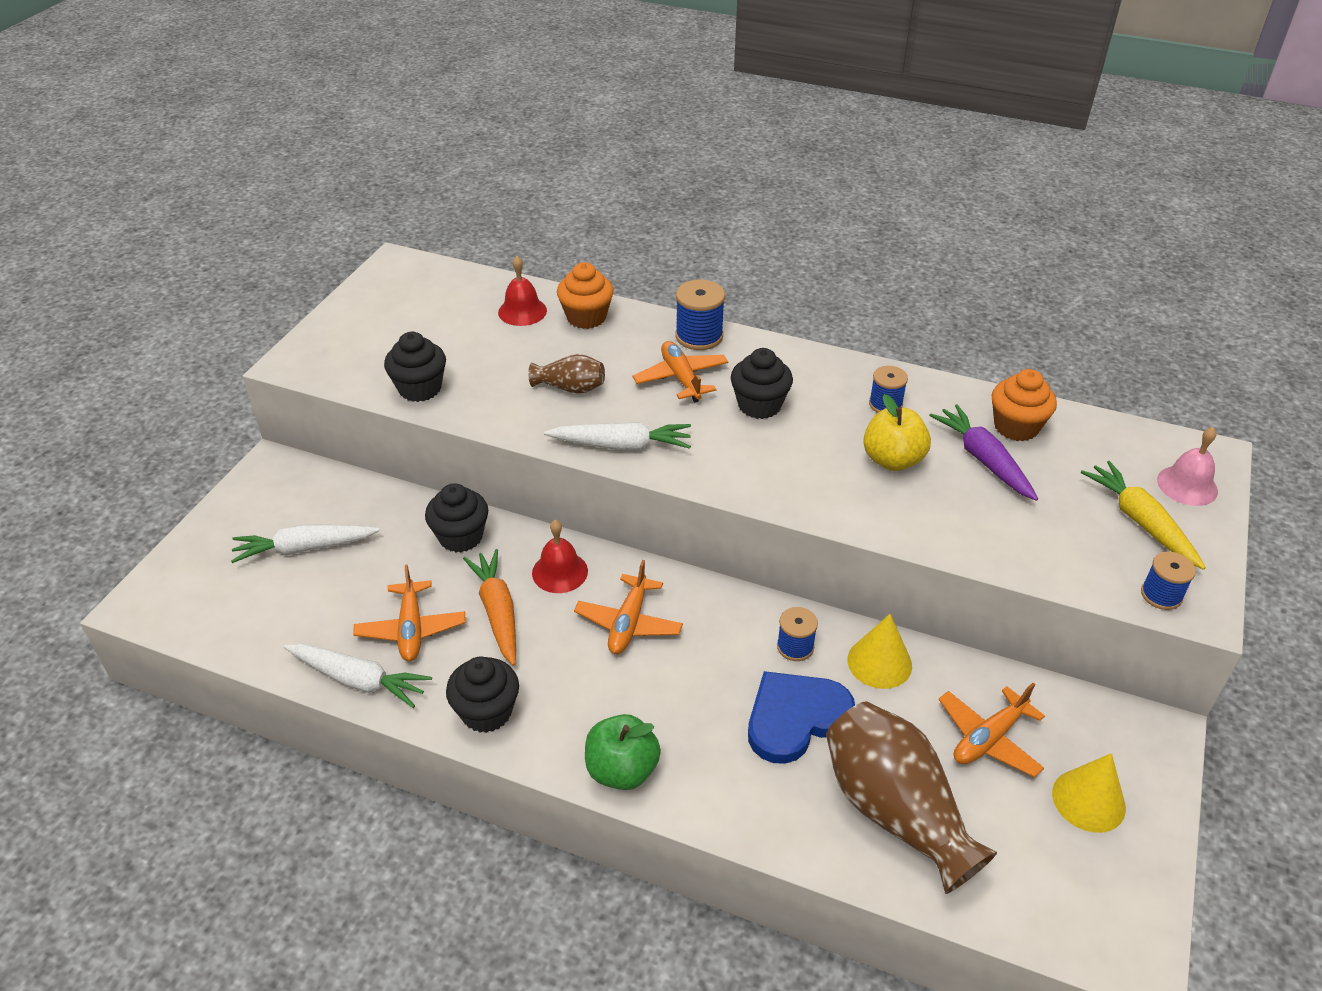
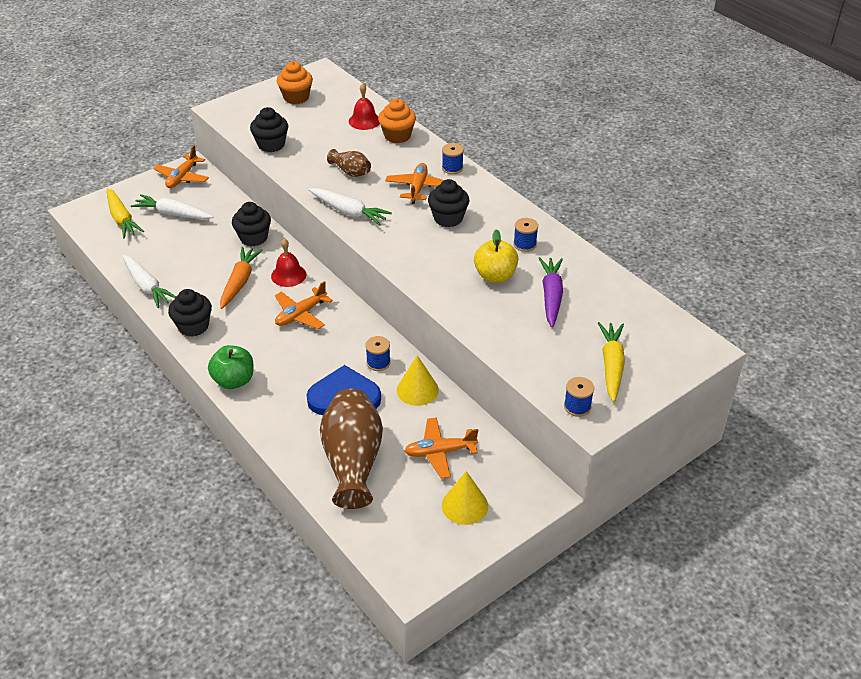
camera: 30 degrees right, 0 degrees up
orange plane [353,564,466,661] -> orange plane moved to [153,145,209,188]
blue spool [675,280,725,350] -> blue spool [442,143,464,174], size x0.65
orange cupcake [992,369,1057,441] -> orange cupcake moved to [277,61,313,104]
pink bell [1157,427,1218,506] -> none
none -> yellow carrot [107,188,144,239]

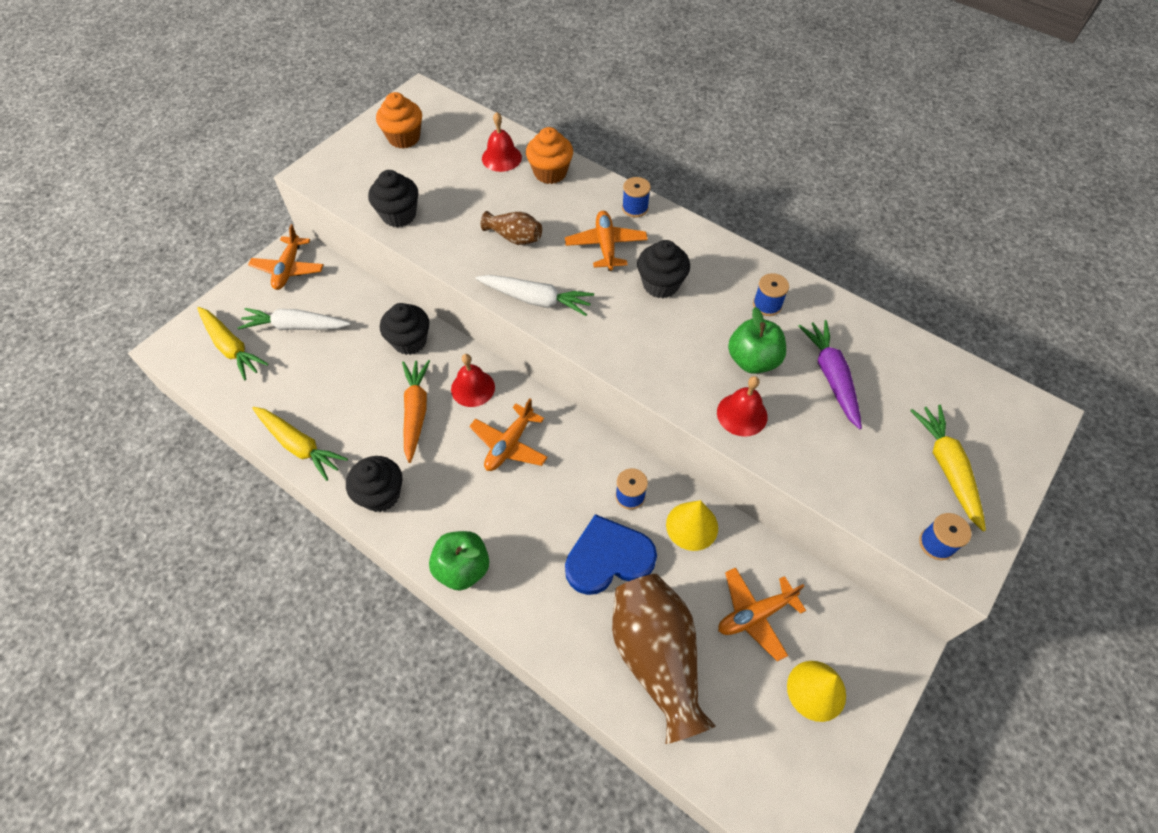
camera: 15 degrees left, 15 degrees up
white carrot [122,255,176,308] -> yellow carrot [252,407,348,481]
yellow apple [474,229,518,282] -> green apple [728,307,786,374]
none -> red bell [717,376,768,437]

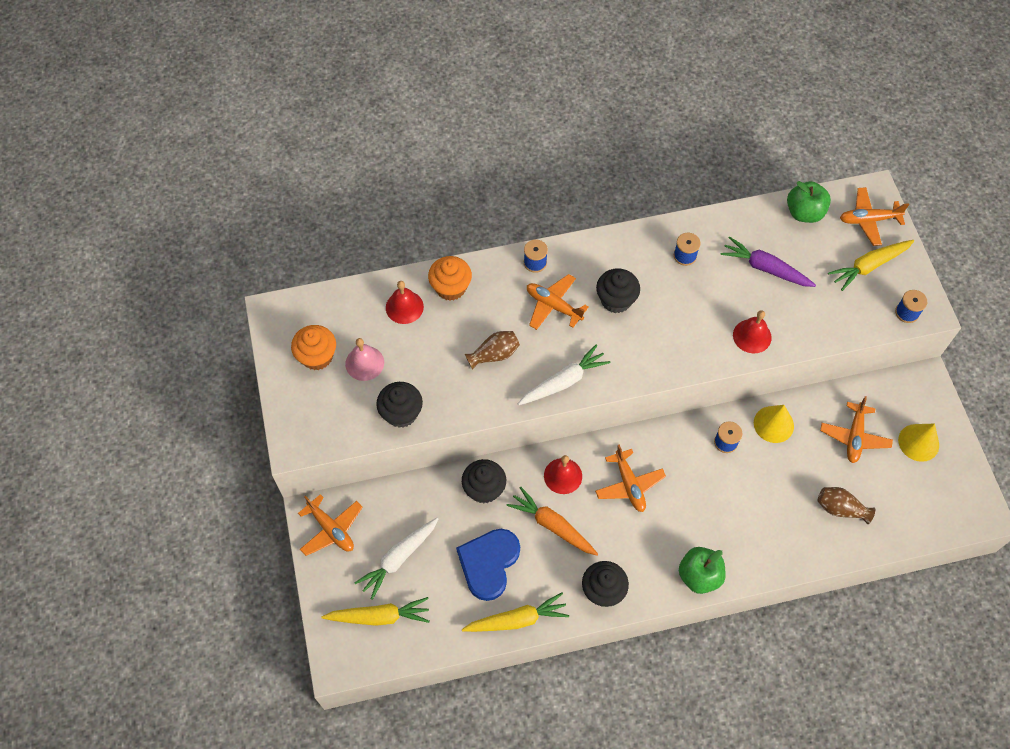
camera: 50 degrees left, 5 degrees up
blue heart [565,514,657,595] -> blue heart moved to [456,529,520,601]
brown vase [612,574,716,744] -> brown vase [817,487,875,524], size x0.50
green apple [728,307,786,374] -> green apple moved to [787,181,831,223]
yellow carrot [910,404,986,531] -> yellow carrot turned 60 degrees counterclockwise [828,240,914,291]
none -> pink bell [345,338,384,381]
none -> orange plane [840,187,909,246]

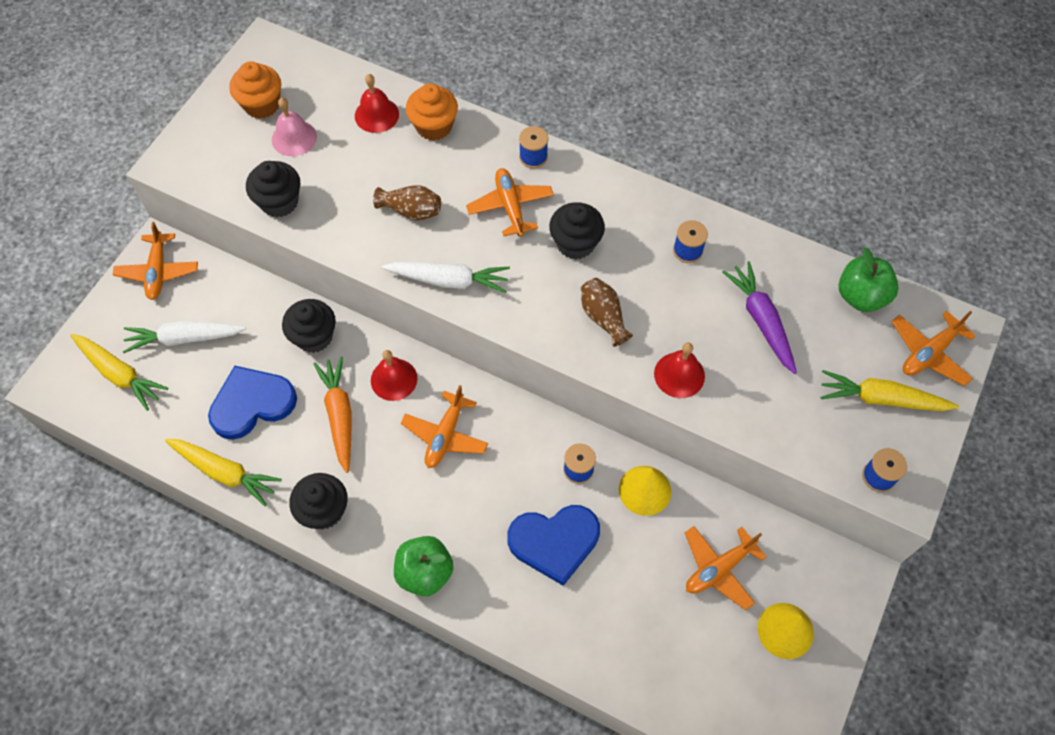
camera: 40 degrees right, 0 degrees up
brown vase [817,487,875,524] -> brown vase moved to [581,278,633,347]
orange plane [840,187,909,246] -> orange plane turned 75 degrees counterclockwise [892,311,976,386]
none -> blue heart [507,505,600,586]

